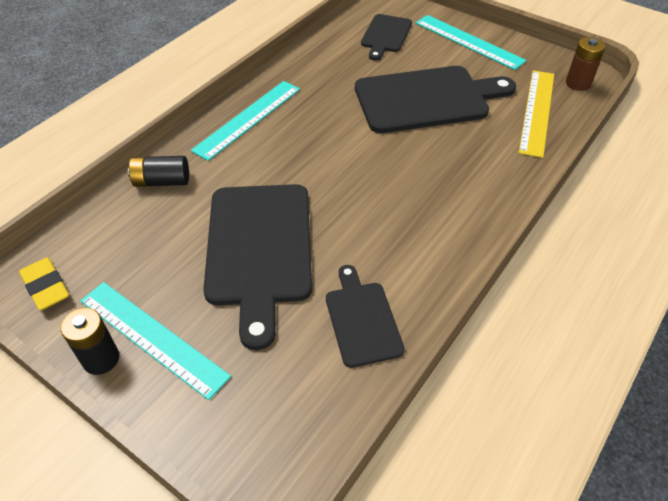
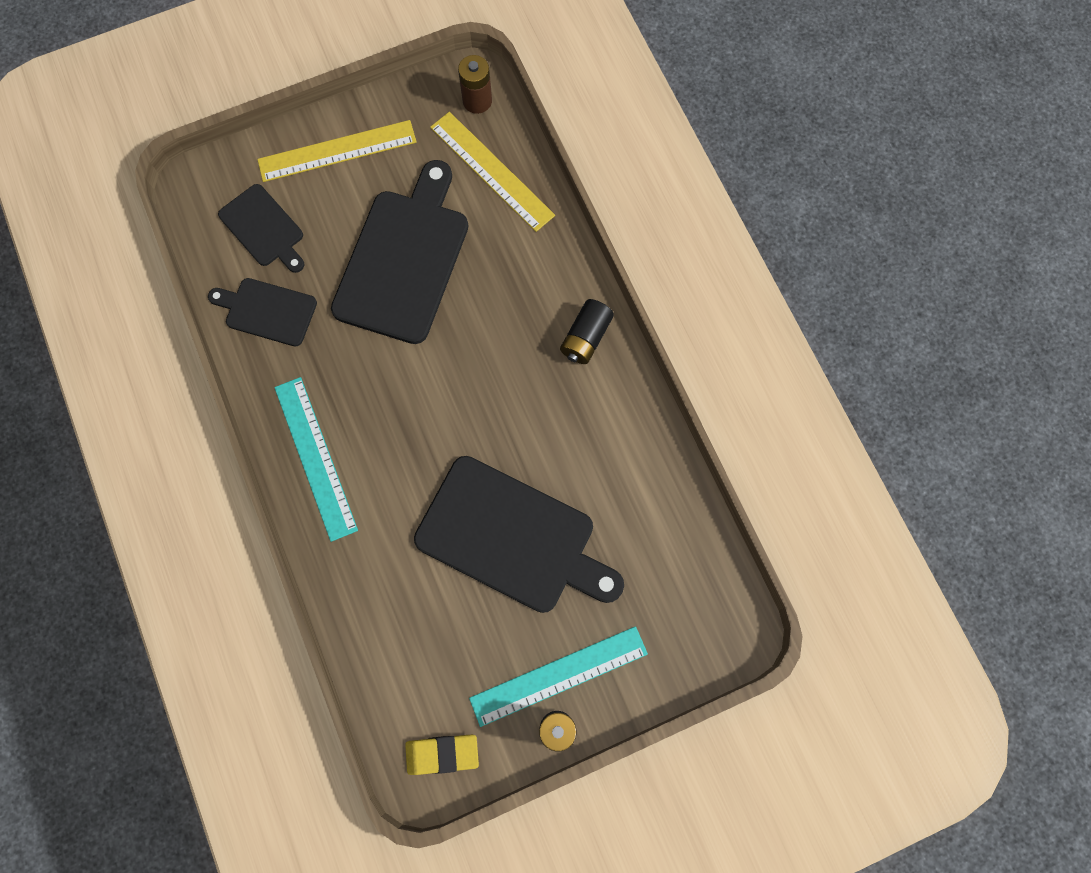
camera: 60 degrees left, 25 degrees up
black battery [128,156,189,187] -> black battery moved to [560,299,614,364]
black cutting board [326,265,405,368] -> black cutting board moved to [208,278,317,346]
turquoise ruler [416,15,526,70] -> yellow ruler [257,120,417,182]

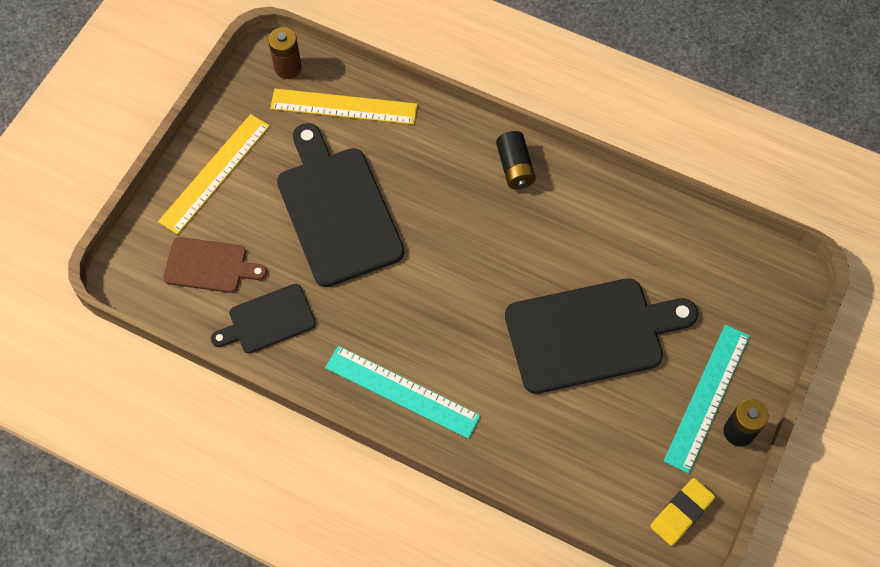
camera: 40 degrees left, 10 degrees down
black cutting board [218,184,304,273] -> brown cutting board [163,237,267,293]

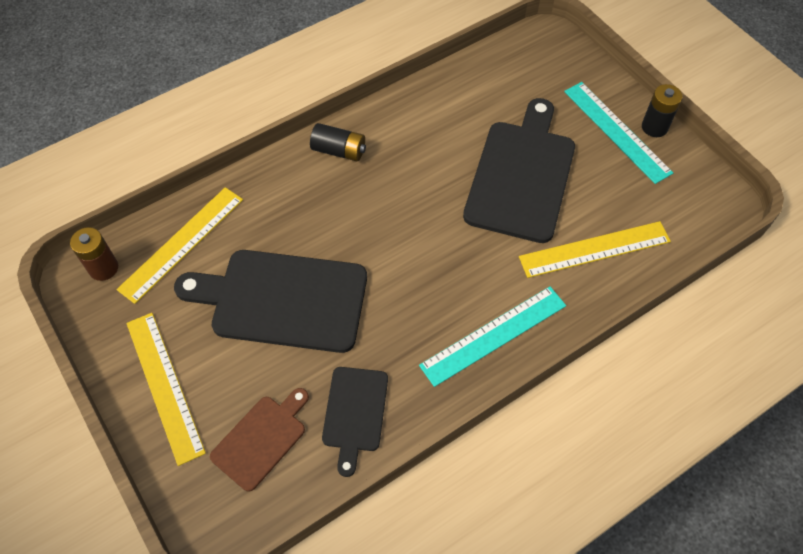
camera: 60 degrees left, 5 degrees down
yellow eraser [650,478,715,546] -> none
none -> yellow ruler [519,221,671,278]

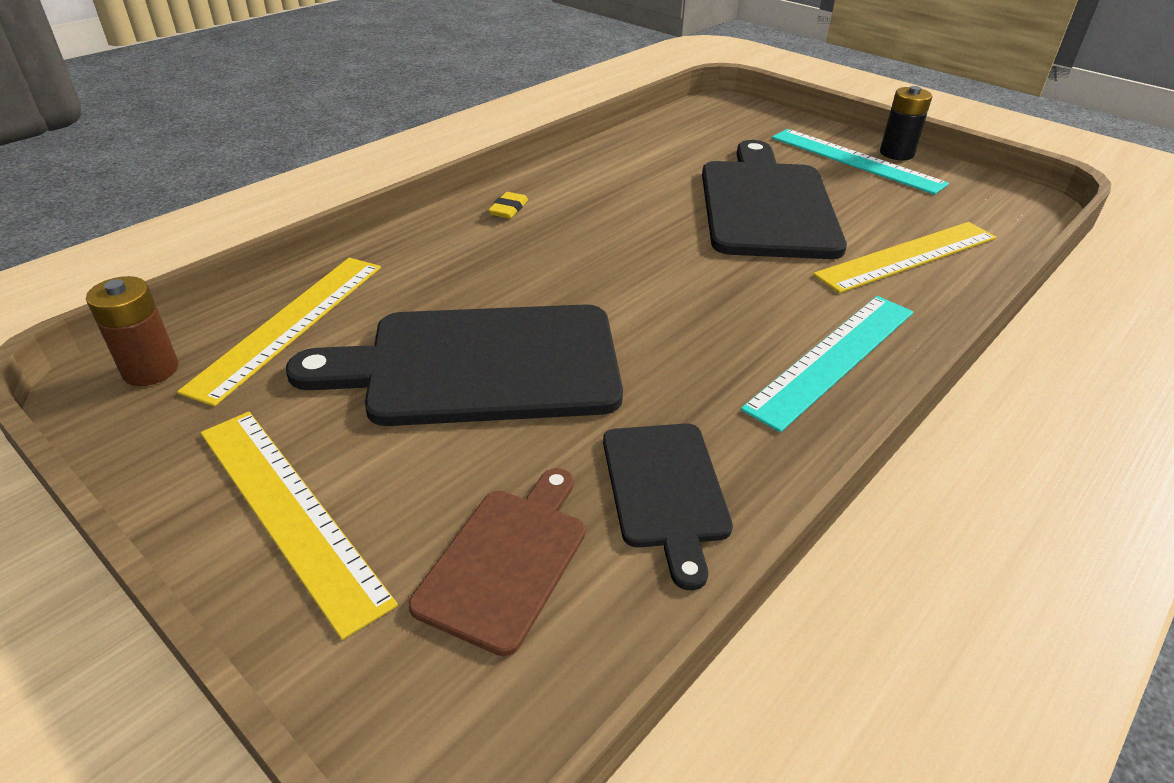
camera: 15 degrees left, 20 degrees down
black battery [310,123,366,161] -> yellow eraser [488,192,528,219]

